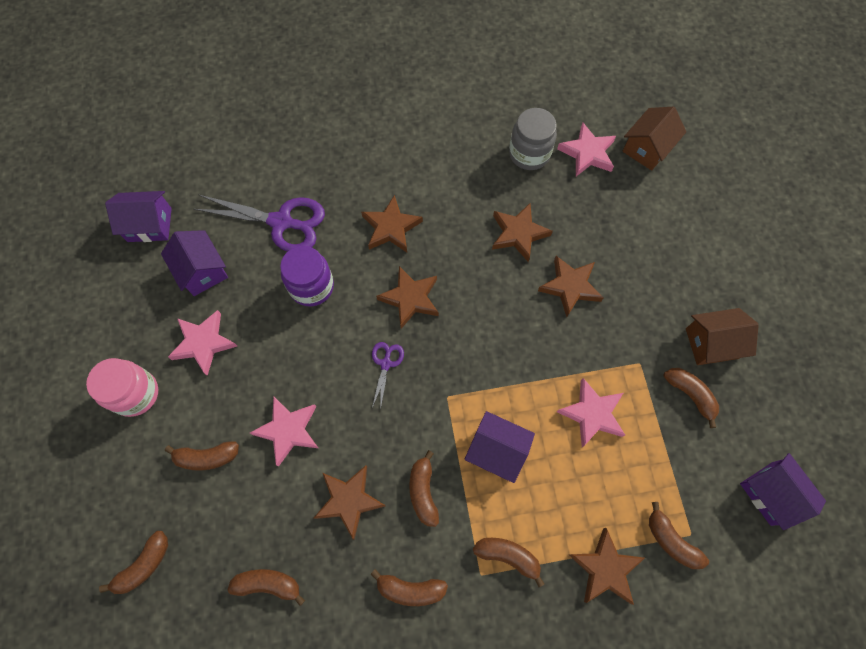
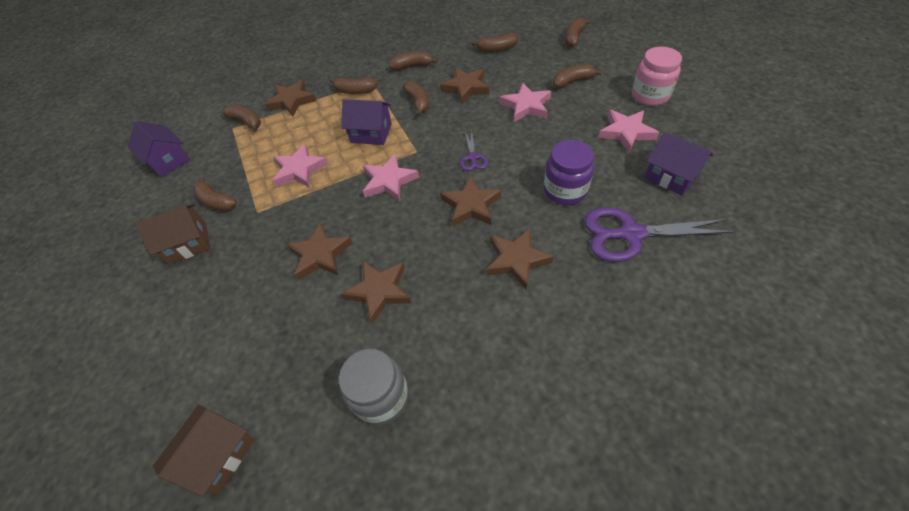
camera: 170 degrees right, 15 degrees down
purple house [105,191,172,242] -> none
pink star [557,123,616,176] -> pink star moved to [363,154,419,201]

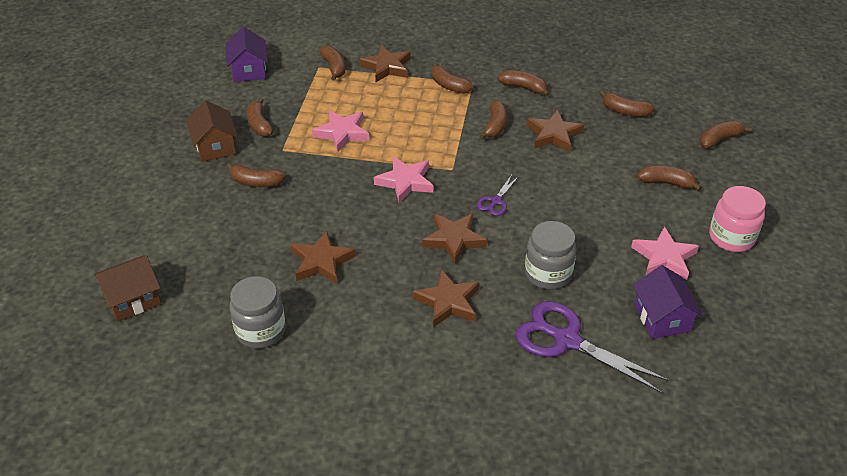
camera: 30 degrees right, 10 degrees down
brown house [135,204,210,265] -> brown house turned 60 degrees clockwise [186,100,238,162]
brown star [286,223,353,280] -> none
purple house [341,99,392,145] -> none
pink star [500,83,551,122] -> none
purple jar [544,140,594,205] -> grey jar [525,221,577,289]
none -> brown banana [226,163,286,187]

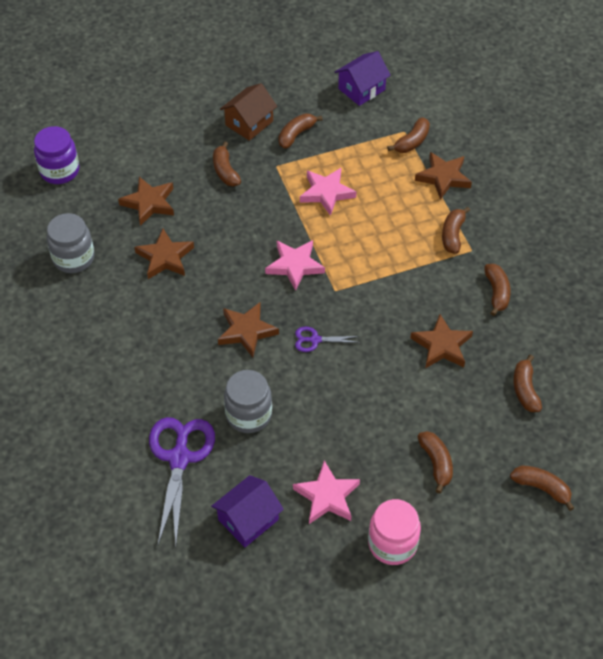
camera: 60 degrees right, 10 degrees up
brown house [94,255,161,321] -> purple jar [34,126,79,184]
brown star [413,269,480,327] -> brown star moved to [118,177,174,226]
brown banana [479,100,507,139] -> none

